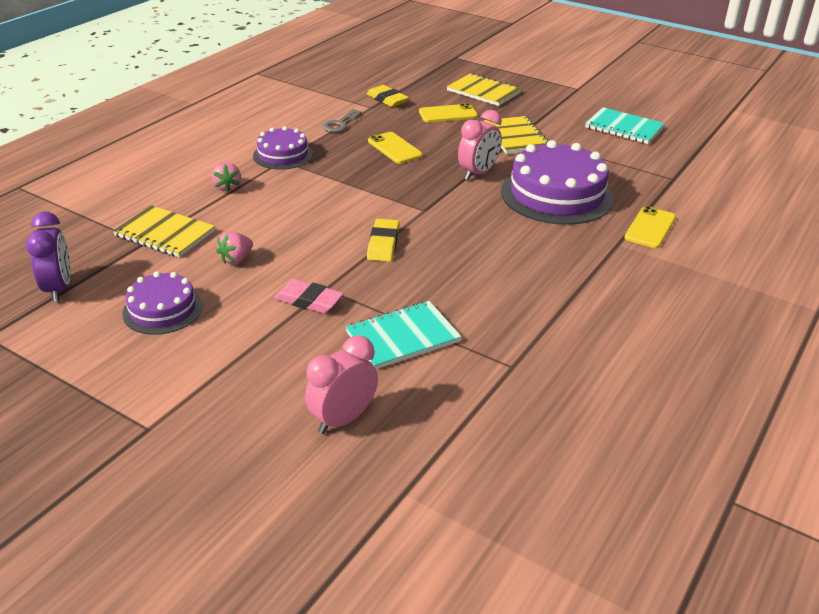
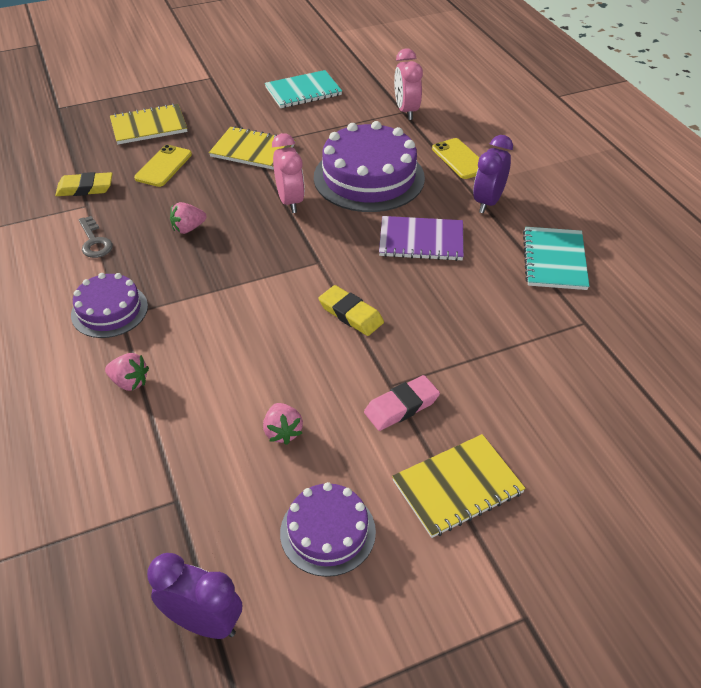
camera: 55 degrees left, 10 degrees up
yellow notebook [113,205,215,257] -> yellow notebook moved to [392,434,526,538]
pink clock [305,335,378,434] -> pink clock moved to [394,48,423,120]
turquoise notebook [346,301,461,369] -> turquoise notebook moved to [523,227,589,290]
yellow phone [368,132,423,164] -> pink strawberry [170,202,206,234]
none -> purple notebook [379,216,464,261]
none -> purple clock [473,135,513,213]

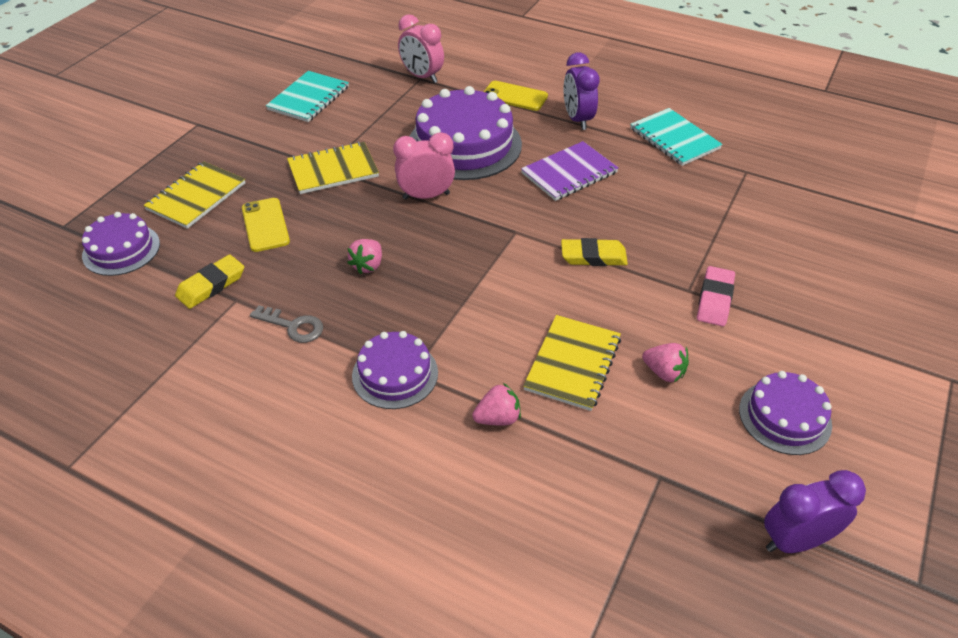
camera: 40 degrees left, 0 degrees up
pink clock [272,133,305,213] -> pink clock turned 45 degrees counterclockwise [393,132,455,199]
yellow notebook [392,434,526,538] -> yellow notebook moved to [523,315,621,411]
none -> purple cake [82,212,160,276]

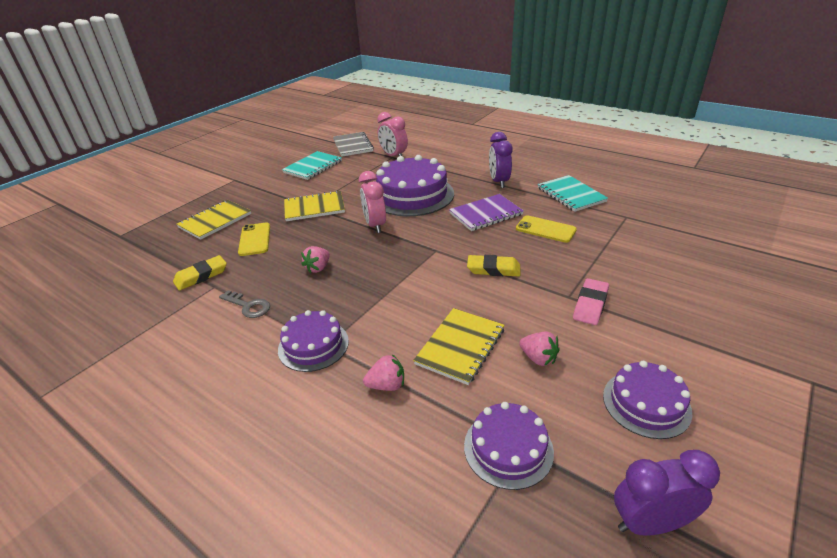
camera: 10 degrees right, 10 degrees down
purple cake [82,212,160,276] -> purple cake moved to [464,402,554,490]
pink clock [393,132,455,199] -> pink clock turned 105 degrees counterclockwise [359,171,386,233]
yellow phone [484,81,548,111] -> yellow phone moved to [516,215,577,243]
none -> grey notebook [333,132,374,157]

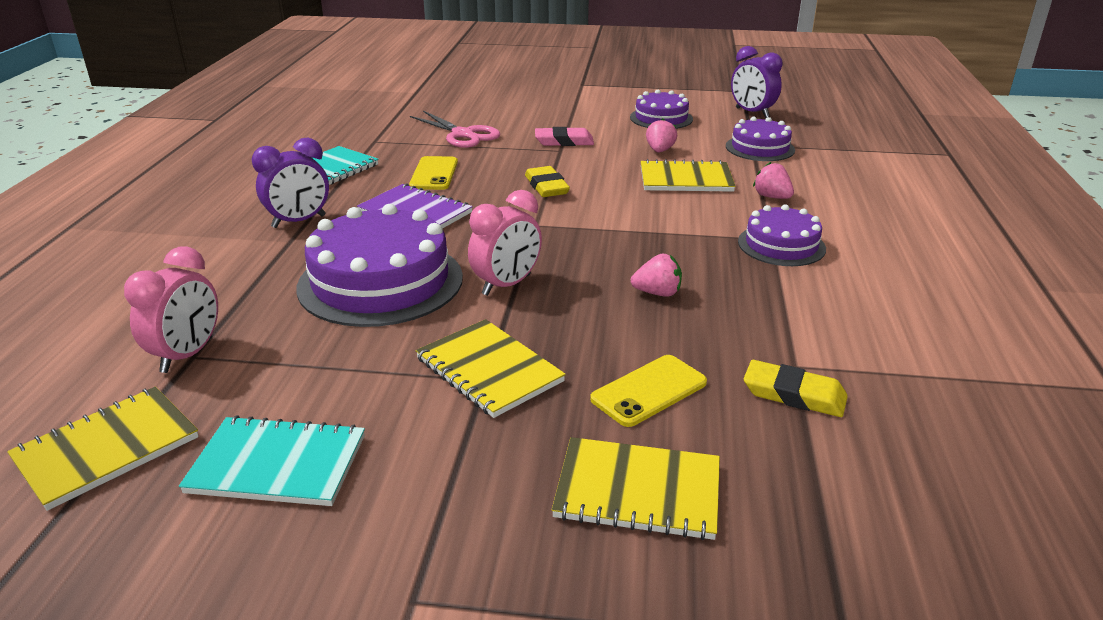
camera: 120 degrees left, 5 degrees down
grey key [219,290,270,318] -> none
grey notebook [333,132,374,157] -> yellow notebook [7,387,199,511]
none -> pink scissors [410,111,500,148]

